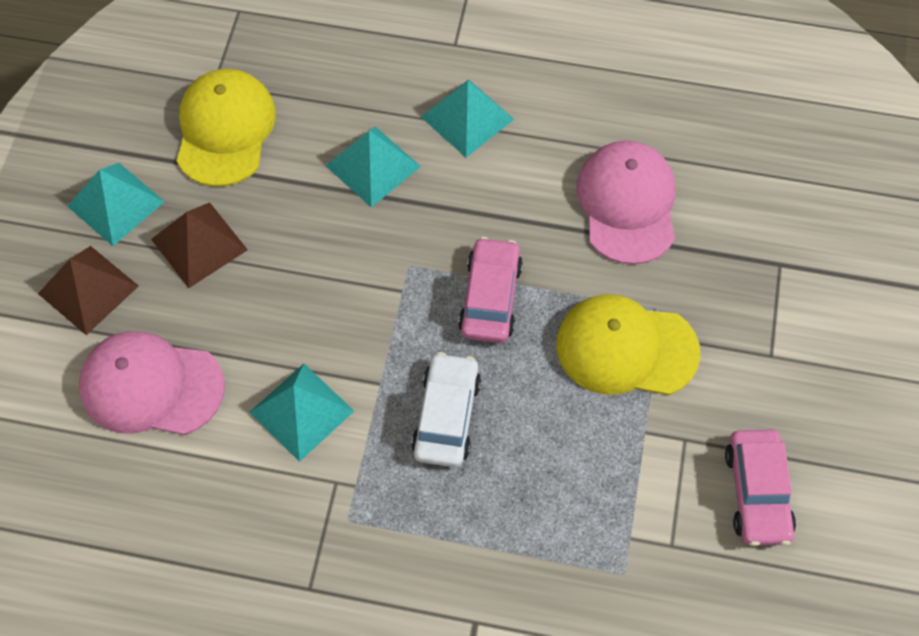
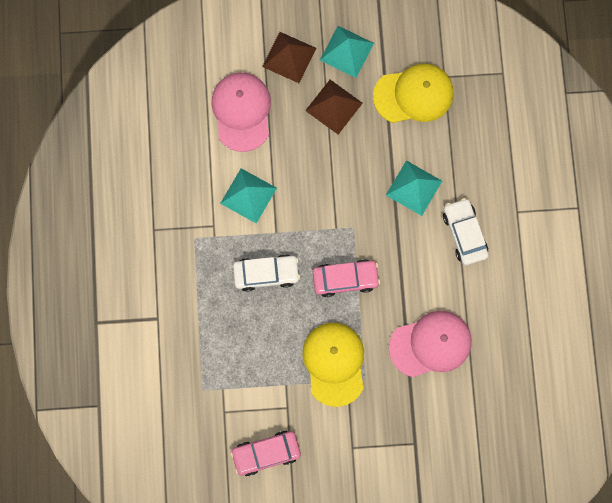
camera: 75 degrees right, 15 degrees up
turquoise pyramid [421,80,514,158] -> white car [443,198,489,265]

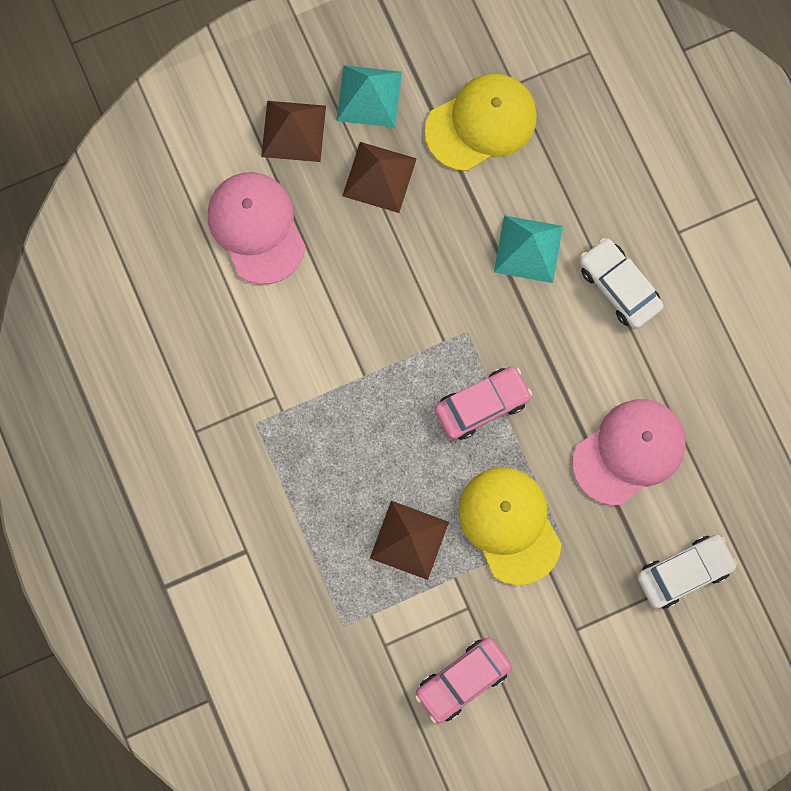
camera: 20 degrees left, 0 degrees up
turquoise pyramid [220,168,277,224] -> none
white car [233,254,300,292] -> white car moved to [637,535,738,609]
none -> brown pyramid [370,501,449,580]

